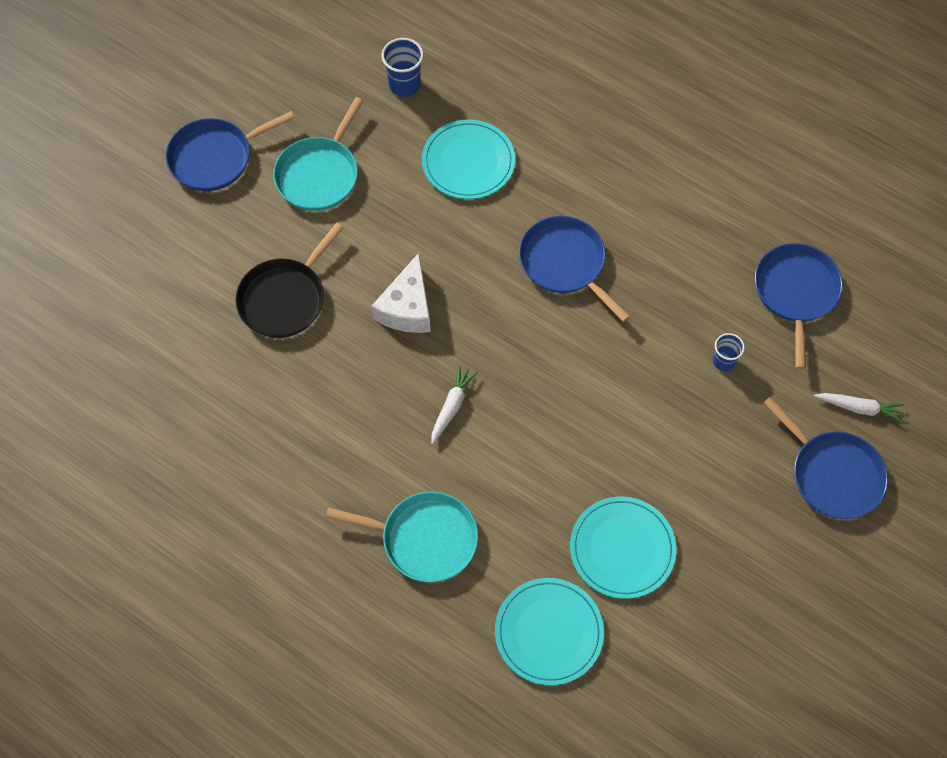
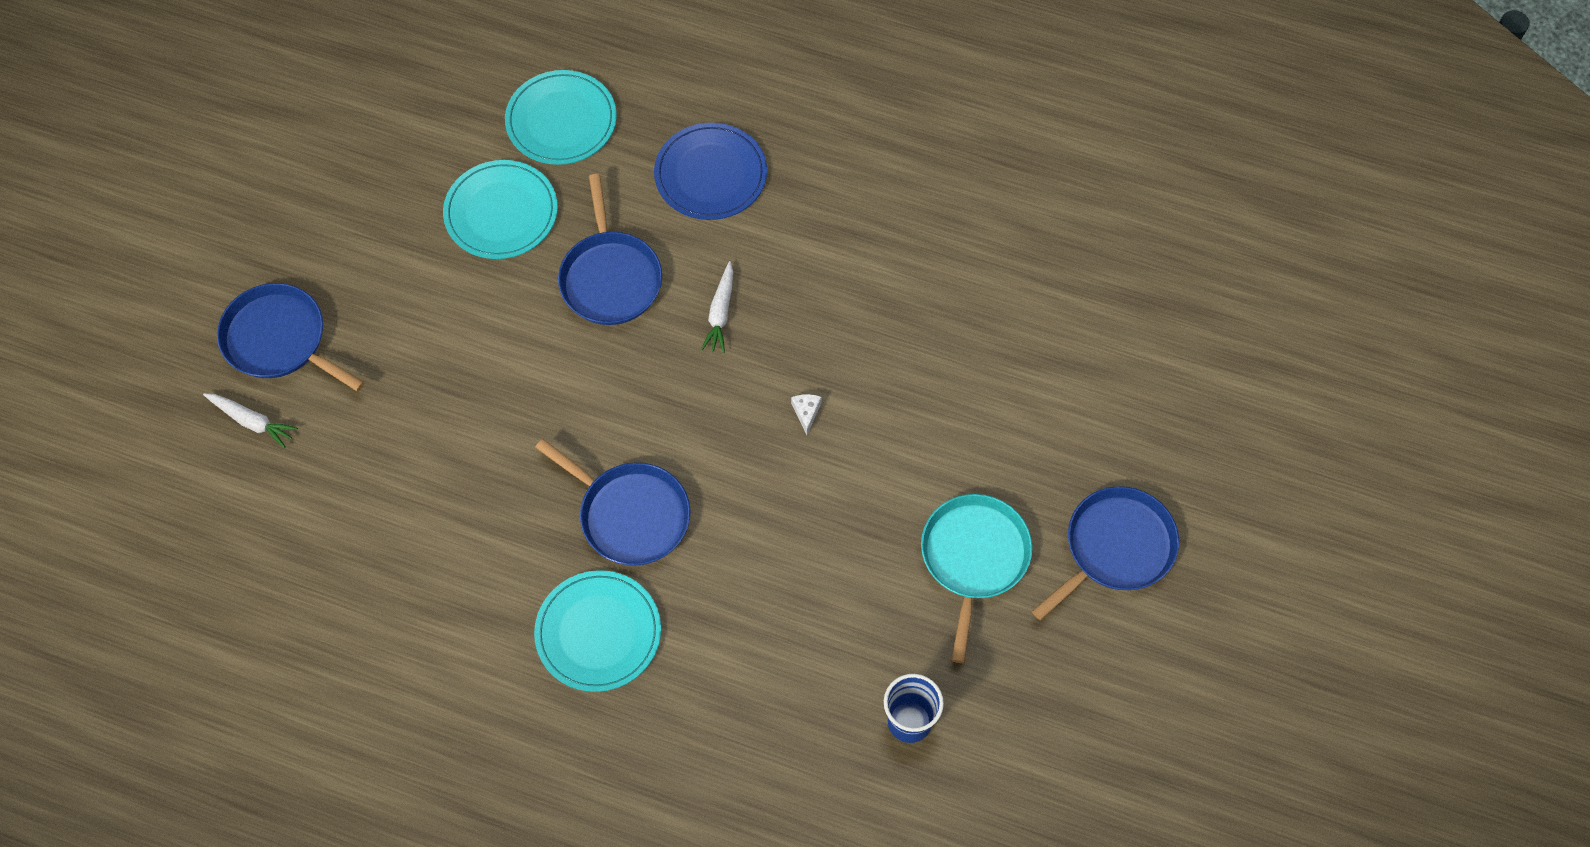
camera: 165 degrees right, 0 degrees up
black pan [235,222,344,338] -> none
turquoise pan [326,491,478,582] -> blue plate [654,123,767,220]
white cheese [372,253,431,333] -> white cheese [791,394,822,435], size x0.42
turquoise plate [422,120,515,199] -> turquoise plate moved to [534,570,661,692]
blue cup [713,333,745,371] -> none
blue pan [755,243,843,369] -> blue pan moved to [558,174,662,325]
white carrot [814,393,905,422] -> white carrot turned 150 degrees counterclockwise [203,393,298,448]

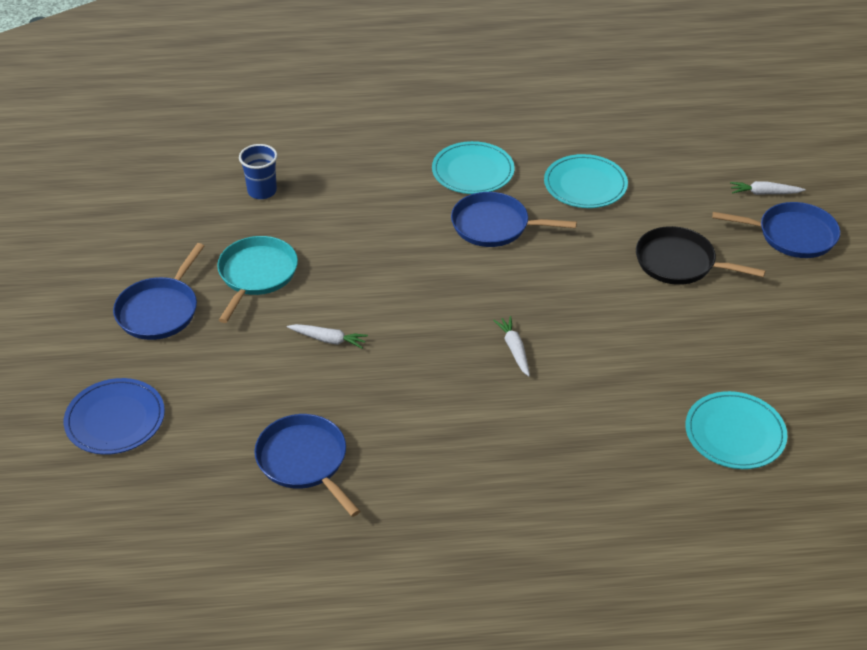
camera: 155 degrees right, 20 degrees down
turquoise plate [443,160,558,259] -> turquoise plate moved to [544,154,628,208]
blue pan [558,174,662,325] -> blue pan moved to [254,414,360,517]
blue plate [654,123,767,220] -> blue plate moved to [64,378,165,455]
white cheese [791,394,822,435] -> none
turquoise pan [921,494,1032,663] -> turquoise pan turned 150 degrees counterclockwise [217,236,298,323]
none -> white carrot [287,324,368,349]
none -> black pan [636,226,765,285]

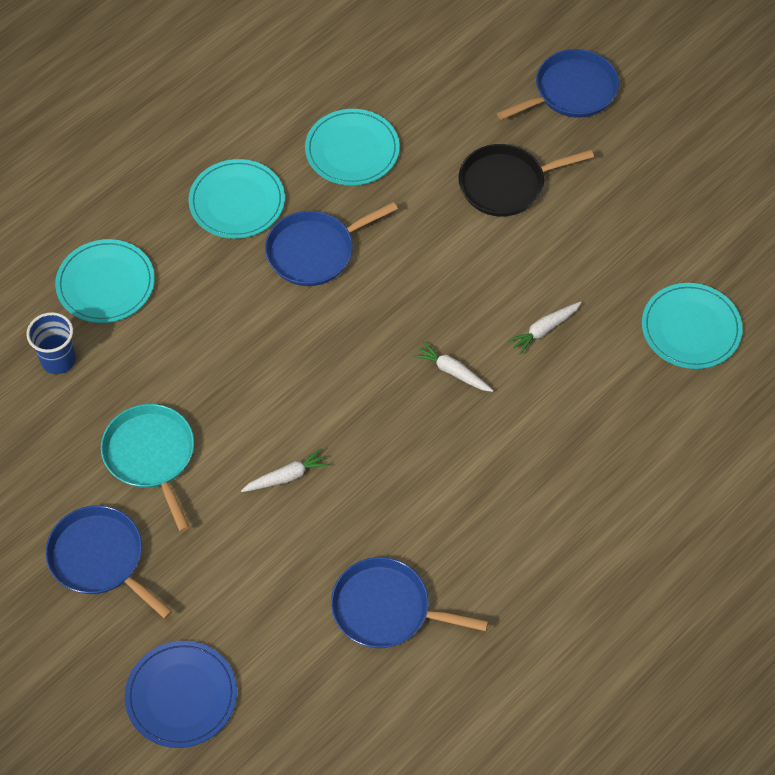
camera: 40 degrees left, 15 degrees up
blue pan [113,243,204,340] -> blue pan turned 150 degrees clockwise [45,505,172,619]
white carrot [730,181,806,195] -> white carrot moved to [507,301,582,355]
none -> turquoise plate [55,239,155,323]

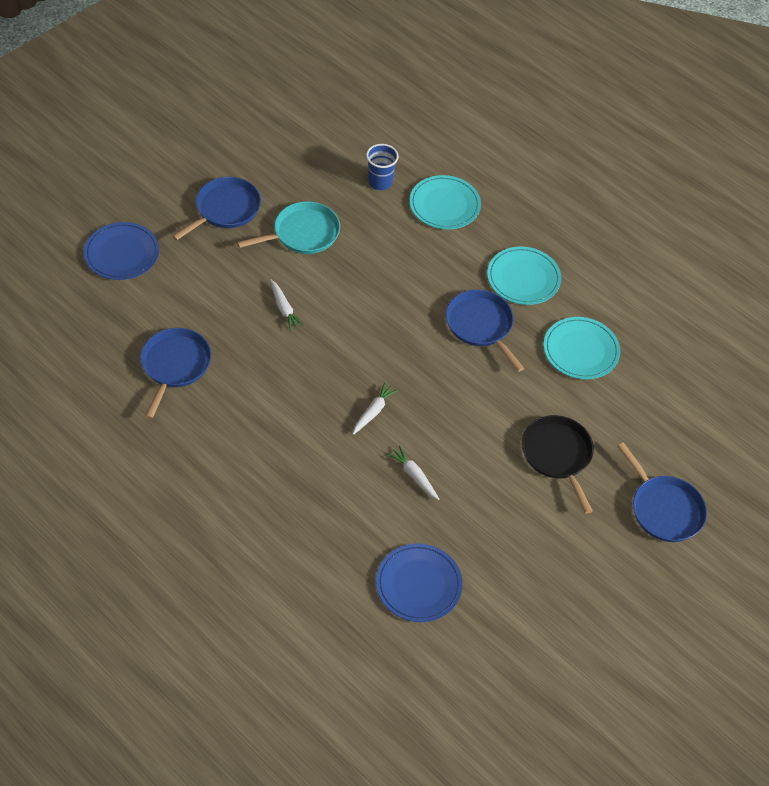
camera: 85 degrees right, 5 degrees down
turquoise plate [642,283,743,369] -> blue plate [376,543,463,622]

